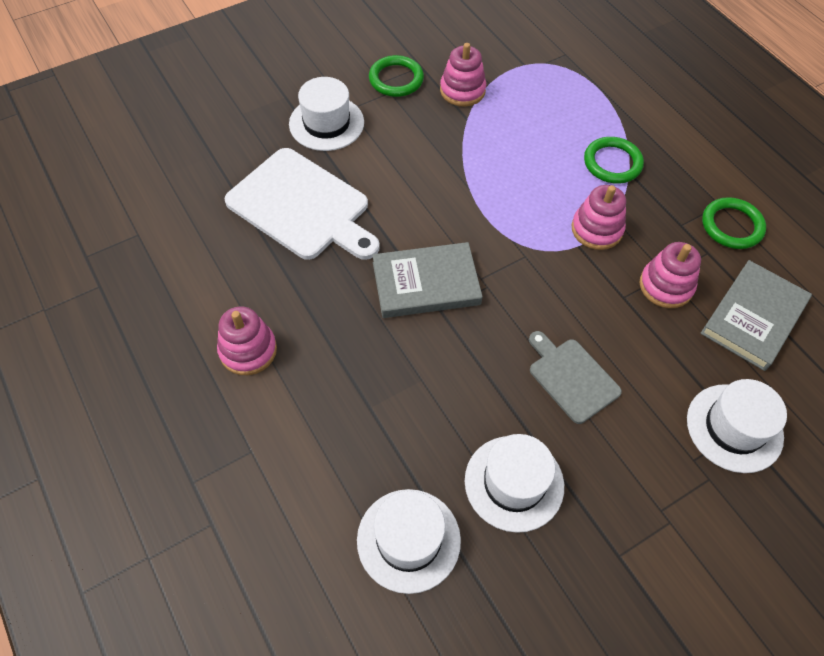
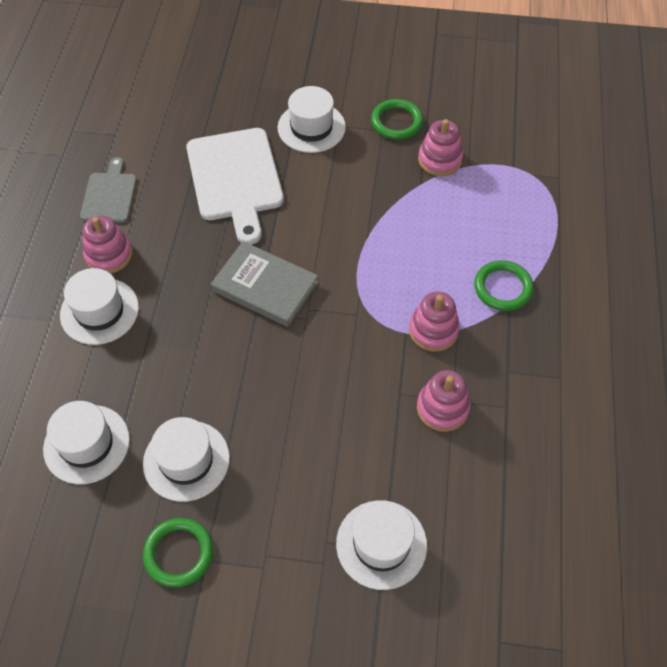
camera: 40 degrees right, 0 degrees up
grey cutting board [529,331,622,424] -> grey cutting board moved to [80,157,137,223]
grey book [700,260,812,371] -> none
green ring [702,197,766,249] -> green ring moved to [143,518,213,587]
none -> white hat [60,268,139,345]

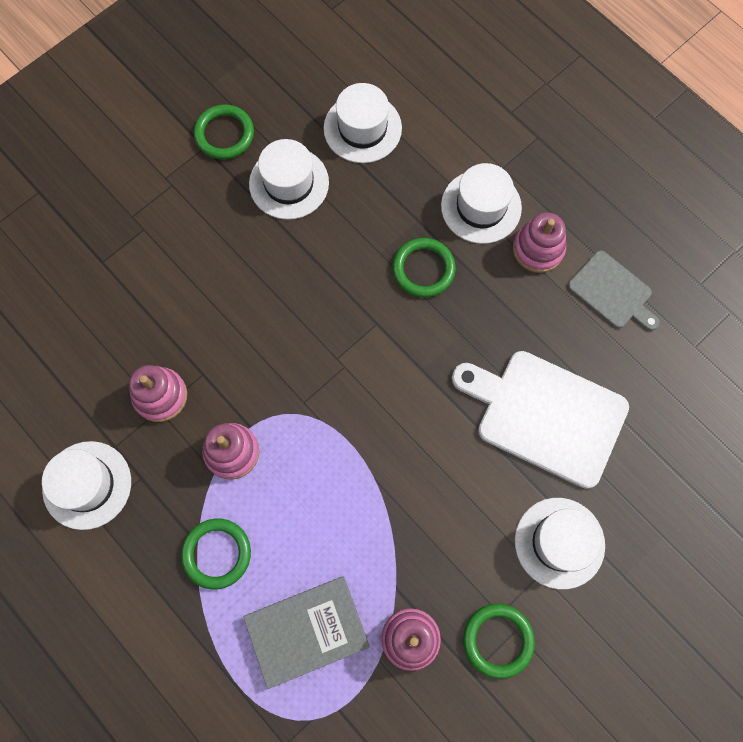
camera: 130 degrees right, 15 degrees up
grey book [211,241,318,327] -> grey book moved to [243,576,370,689]
white hat [336,500,427,590] -> white hat moved to [42,441,131,530]
none -> green ring [392,238,456,297]

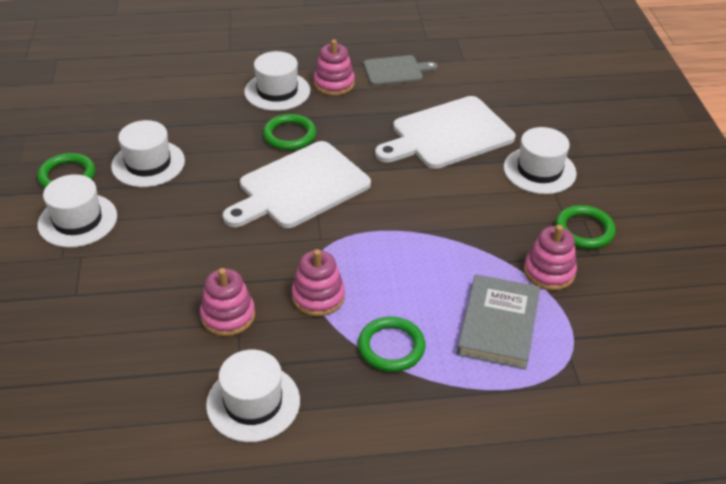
camera: 55 degrees left, 30 degrees down
white hat [324,83,402,163] -> white hat moved to [37,174,117,248]
none -> white cutting board [223,141,371,228]

